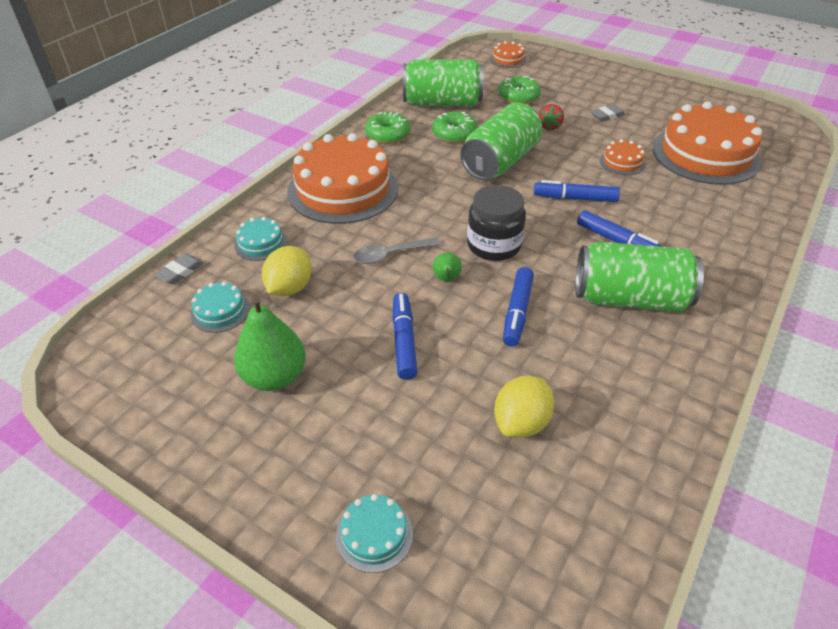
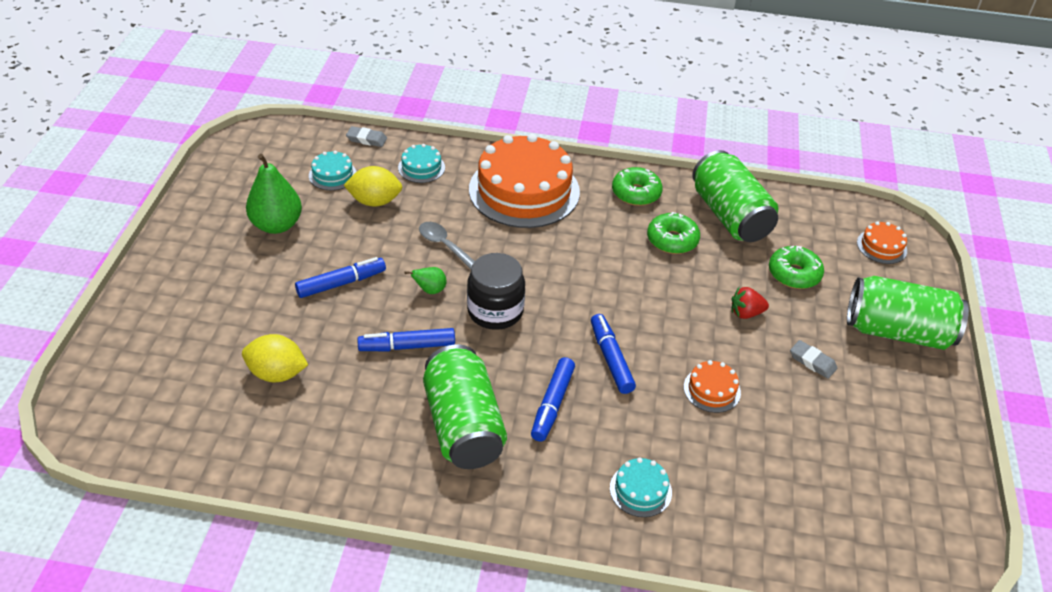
camera: 65 degrees right, 0 degrees up
turquoise cake [336,494,413,573] -> turquoise cake moved to [610,458,672,517]
green can [460,102,542,180] -> green can moved to [847,276,969,350]
orange cake [652,101,762,185] -> none

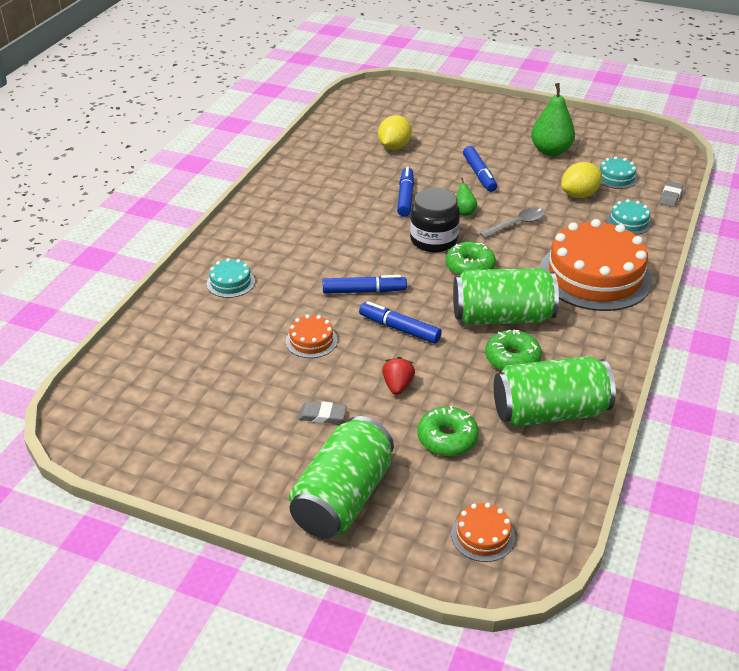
camera: 105 degrees right, 5 degrees down
yellow lemon [344,166,402,207] -> yellow lemon turned 45 degrees clockwise [561,162,602,198]
green can [423,345,507,469] -> green can moved to [453,268,559,325]
blue marker [531,357,575,442] -> blue marker moved to [359,301,442,344]
green donut [612,167,663,206] -> green donut moved to [446,242,496,276]
grey eraser [790,340,837,379] -> grey eraser turned 45 degrees clockwise [298,401,347,424]

